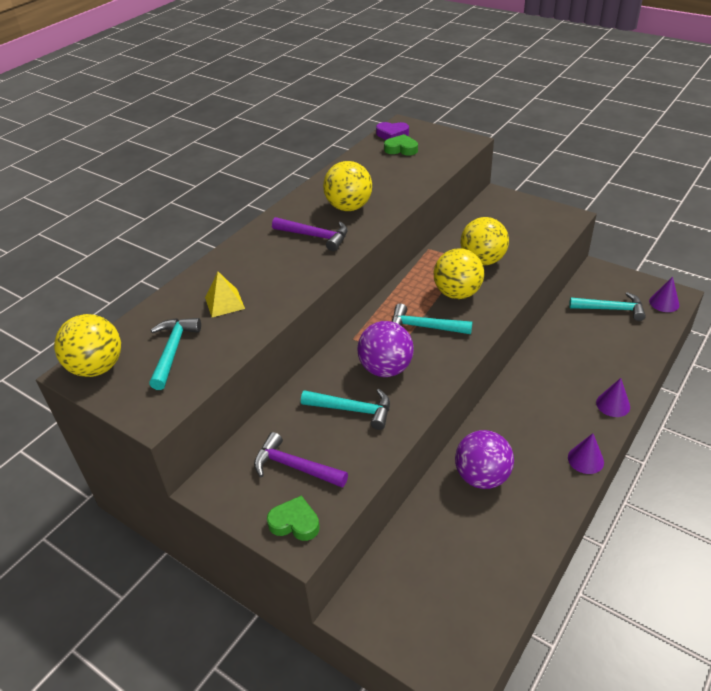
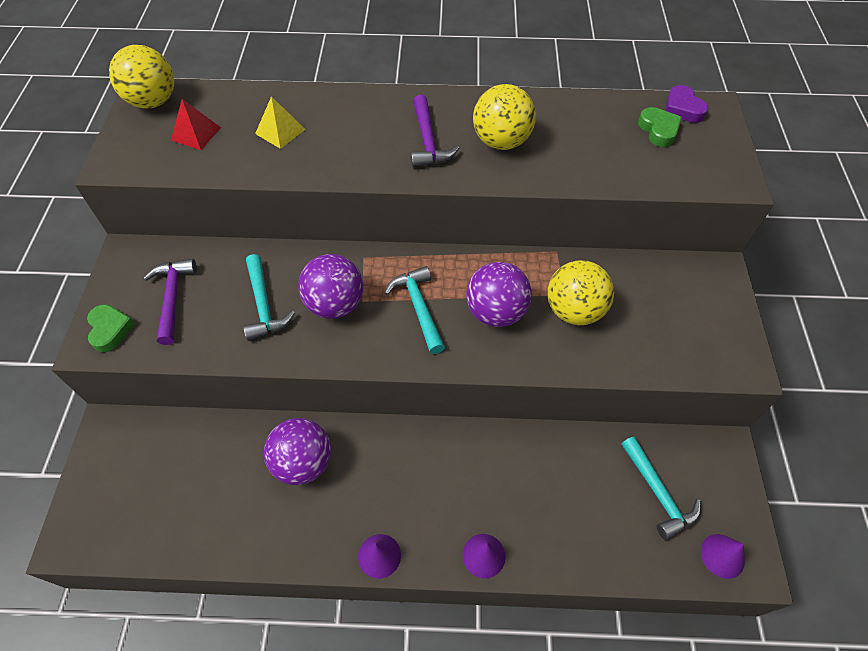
camera: 55 degrees right, 15 degrees up
turquoise hammer [149,318,201,390] -> red pyramid [171,99,221,150]
yellow ball [434,248,484,299] -> purple ball [466,262,532,327]

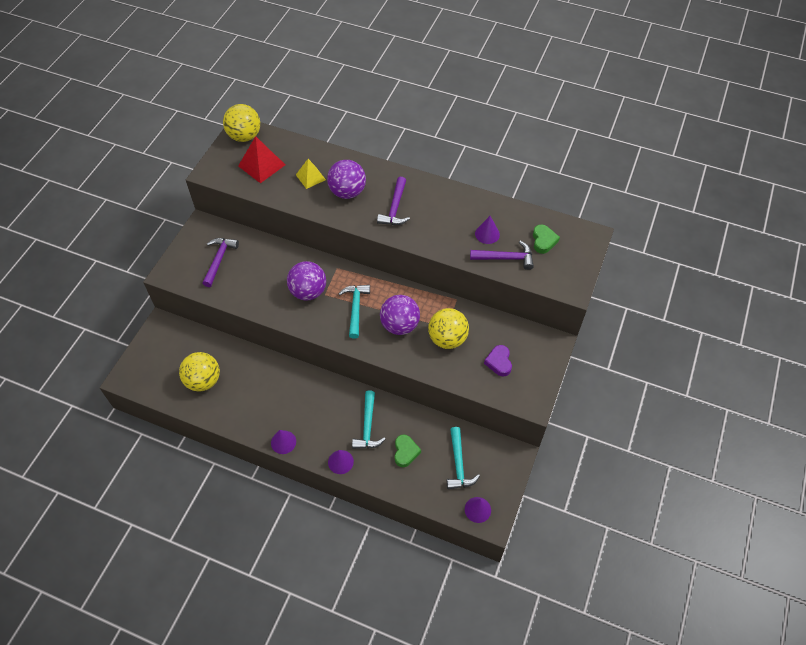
camera: 20 degrees right, 0 degrees up
green heart [87,304,135,353] -> green heart moved to [395,434,421,467]
red pyramid [171,99,221,150] -> red pyramid [238,136,285,183], size x1.52
turquoise hammer [243,254,295,341] -> turquoise hammer moved to [352,390,385,449]
purple ball [264,418,331,485] -> purple ball moved to [327,160,366,199]
yellow ball [473,84,536,150] -> yellow ball moved to [179,352,220,392]
purple heart [666,85,708,123] -> purple heart moved to [484,345,512,377]
none -> purple hammer [470,241,534,270]
none -> purple cone [475,216,500,244]

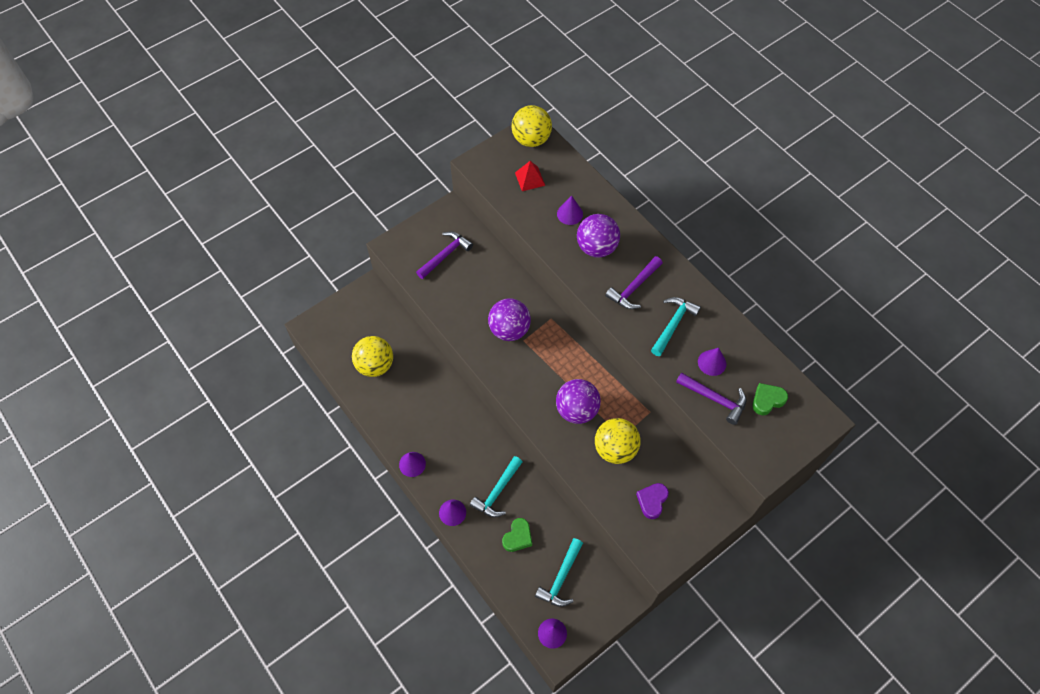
camera: 30 degrees right, 5 degrees up
red pyramid [238,136,285,183] -> red pyramid [515,161,545,191], size x0.66
yellow pyramid [296,159,326,189] -> purple cone [557,196,583,225]
turquoise hammer [339,285,370,339] -> turquoise hammer moved to [651,297,701,356]
green heart [533,224,560,254] -> green heart turned 150 degrees counterclockwise [752,383,788,415]

